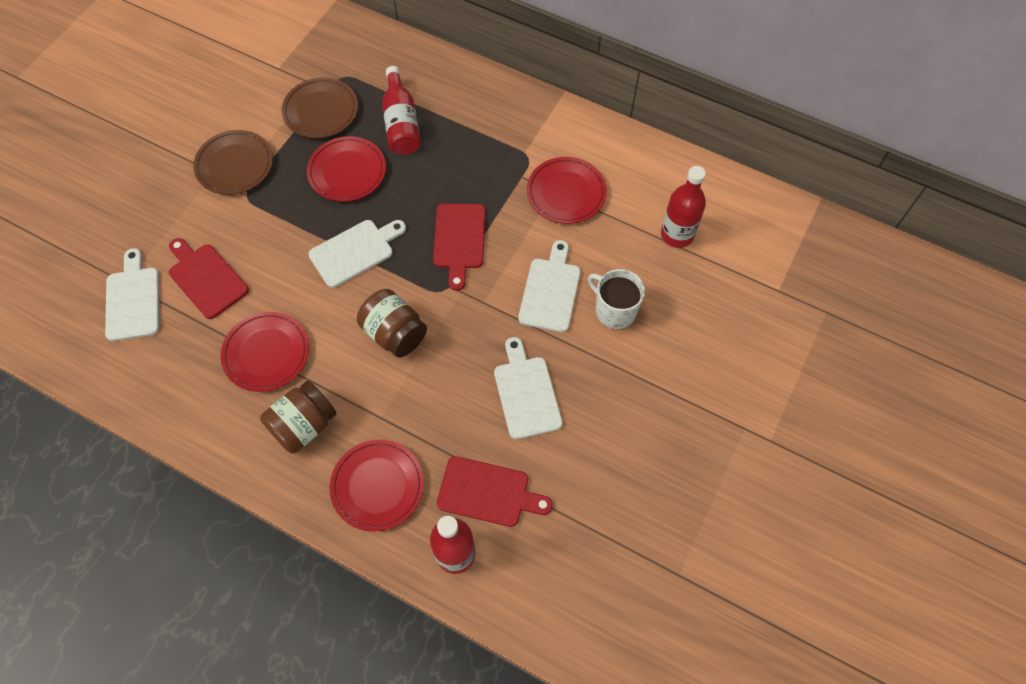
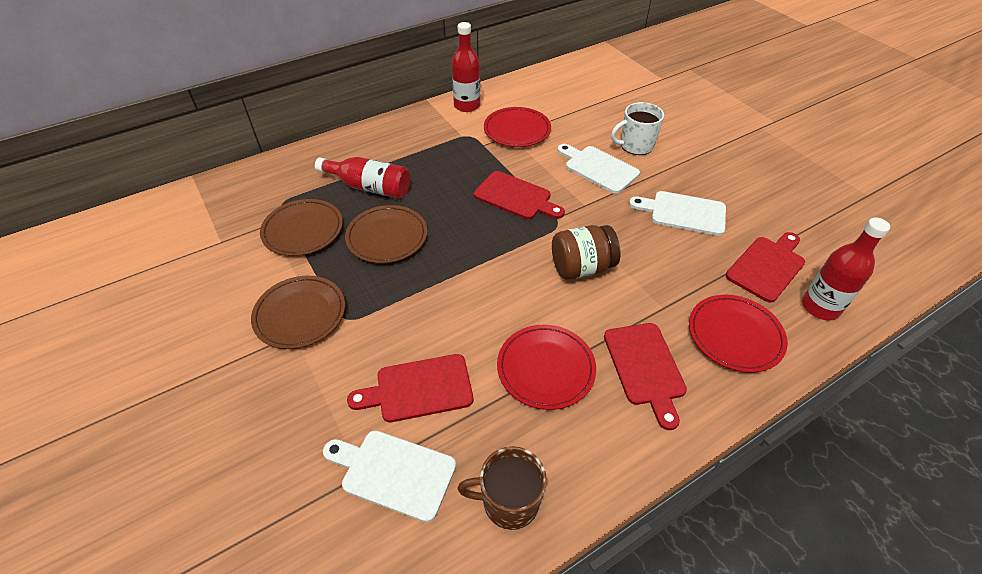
camera: 60 degrees left, 15 degrees down
brown jar [260,381,337,454] -> red cutting board [604,323,687,430]
red plate [307,136,386,202] -> brown plate [345,205,427,263]
white cutting board [308,220,406,288] -> none
red bottle [661,166,706,248] -> red bottle moved to [452,22,480,112]
none -> brown mug [457,446,547,530]

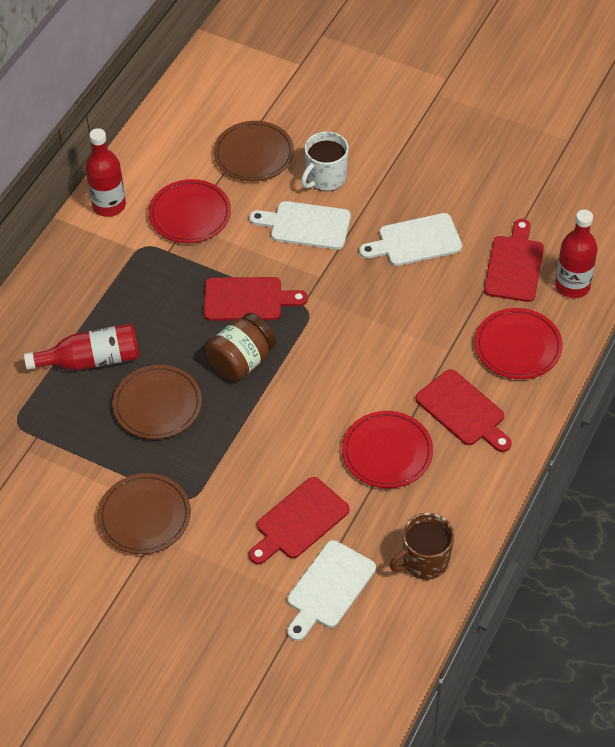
camera: 30 degrees left, 5 degrees up
brown plate [260,199,343,256] -> brown plate moved to [214,121,294,182]
white cutting board [323,431,456,522] -> white cutting board turned 45 degrees counterclockwise [287,540,376,641]
brown jar [552,225,621,280] -> brown jar moved to [206,313,276,381]

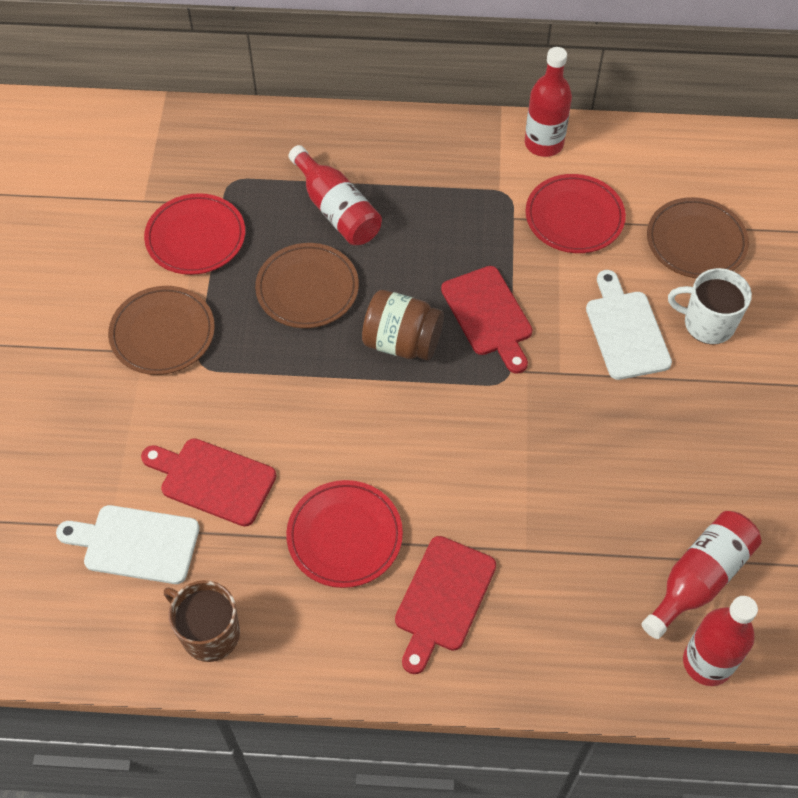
camera: 65 degrees right, 5 degrees up
white cutting board [359,213,462,266] -> none
red plate [475,308,563,379] -> red plate moved to [144,193,245,275]
red cutting board [484,219,544,302] -> red bottle [642,511,761,639]

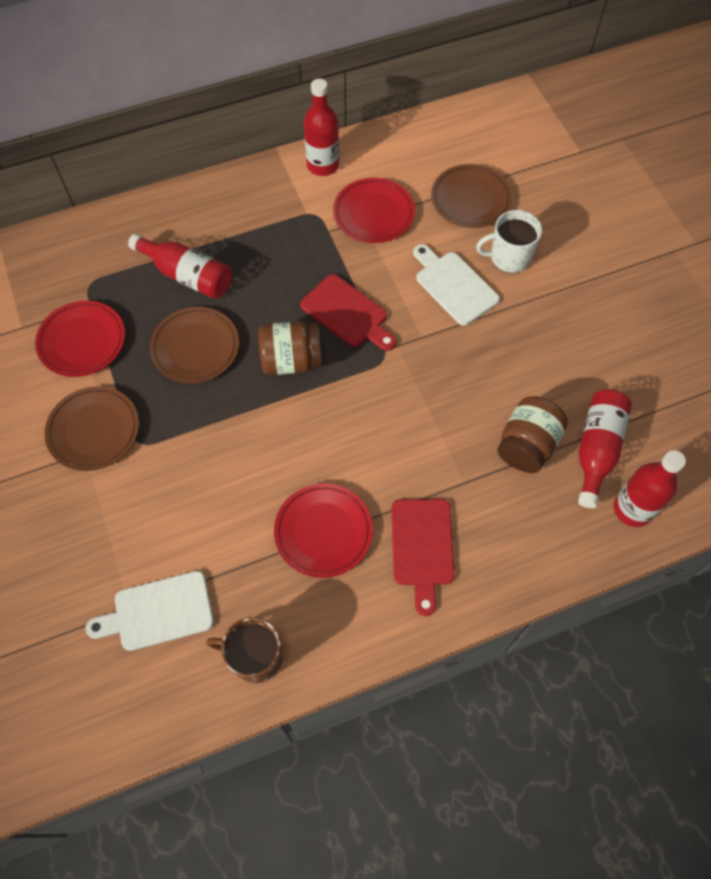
camera: 25 degrees left, 5 degrees up
red cutting board [141,438,276,527] -> none
none -> brown jar [498,396,568,473]

